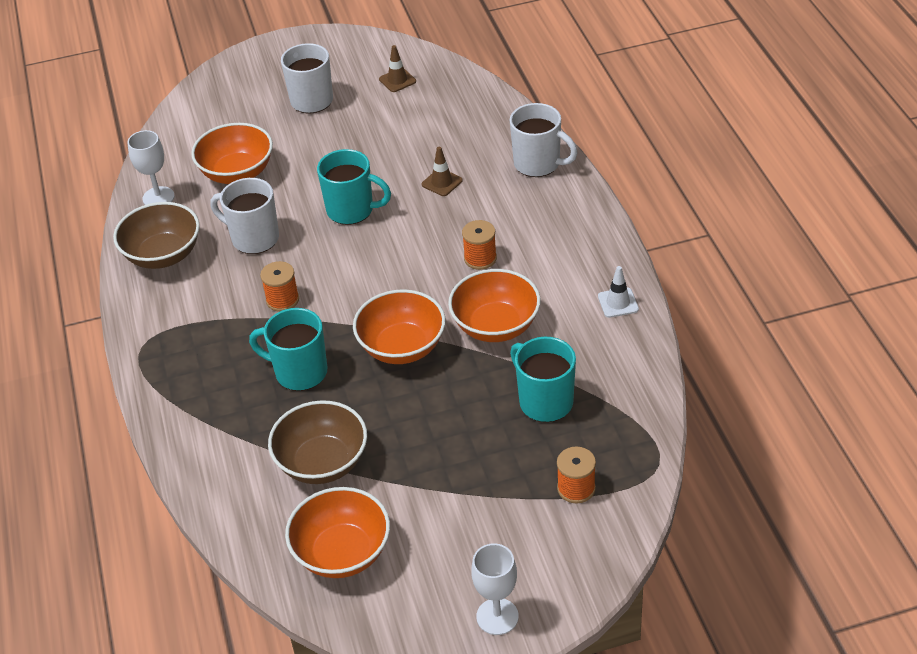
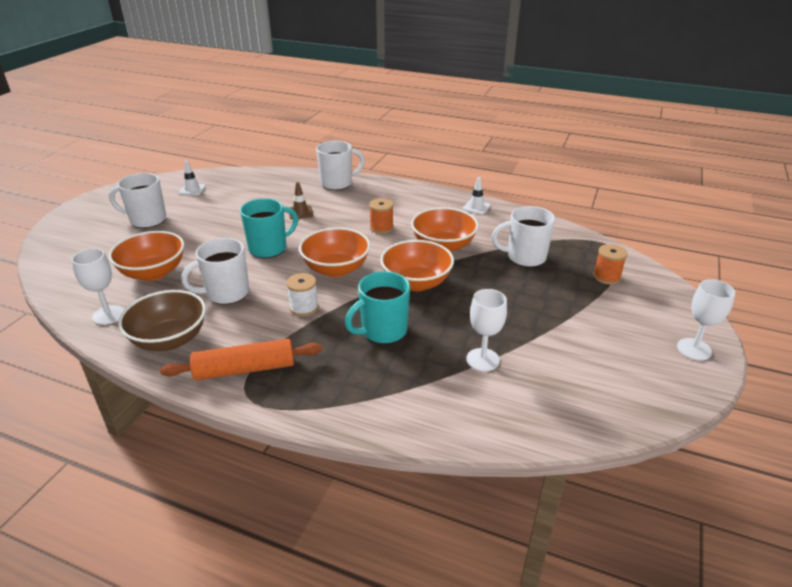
camera: 55 degrees left, 10 degrees down
orange spool [260,261,299,312] -> white spool [286,273,319,317]
brown bowl [268,400,367,484] -> white goblet [466,289,507,371]
orange bowl [285,487,390,578] -> orange bowl moved to [299,227,370,277]
brown traffic cone [379,45,416,92] -> white traffic cone [178,161,206,195]
turquoise mug [510,337,576,422] -> white mug [492,206,555,267]
none -> orange rolling pin [160,339,322,381]

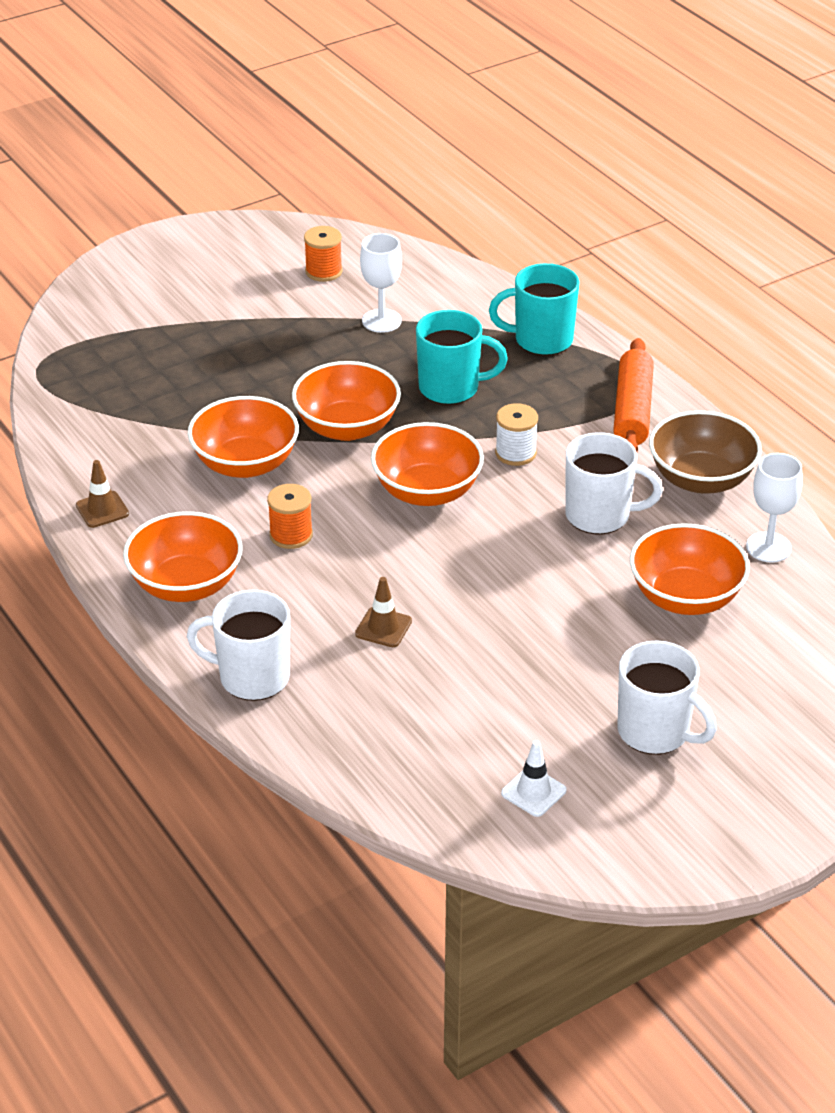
camera: 145 degrees left, 5 degrees up
orange rolling pin [160,339,322,381] -> orange rolling pin turned 75 degrees clockwise [613,338,654,452]
turquoise mug [240,198,298,258] -> turquoise mug moved to [489,263,579,356]
white traffic cone [462,177,491,215] -> brown traffic cone [76,460,129,528]
white mug [492,206,555,267] -> none
orange spool [593,244,627,285] -> orange spool moved to [304,226,343,282]
white goblet [677,279,735,360] -> none
none -> orange bowl [123,511,243,602]

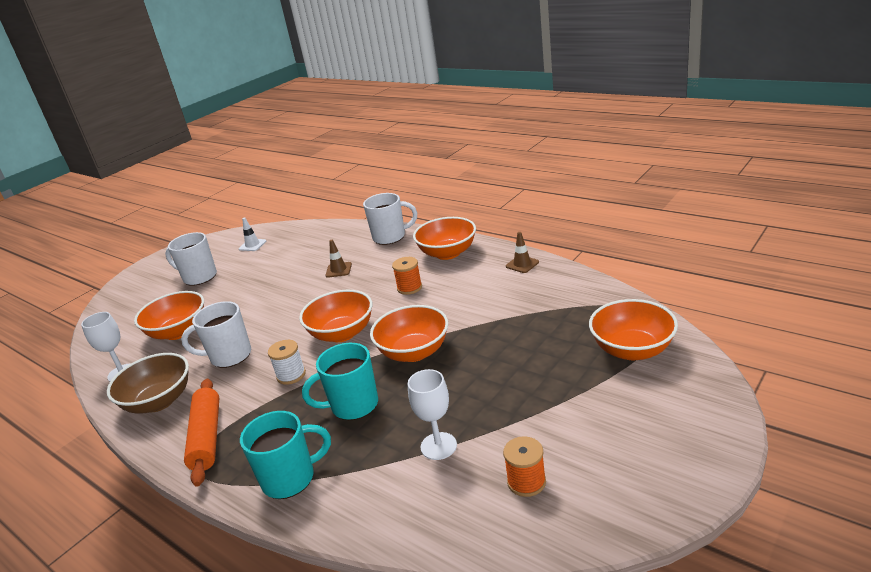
camera: 165 degrees right, 10 degrees down
orange bowl [188,396,299,478] -> orange bowl moved to [589,299,678,360]

